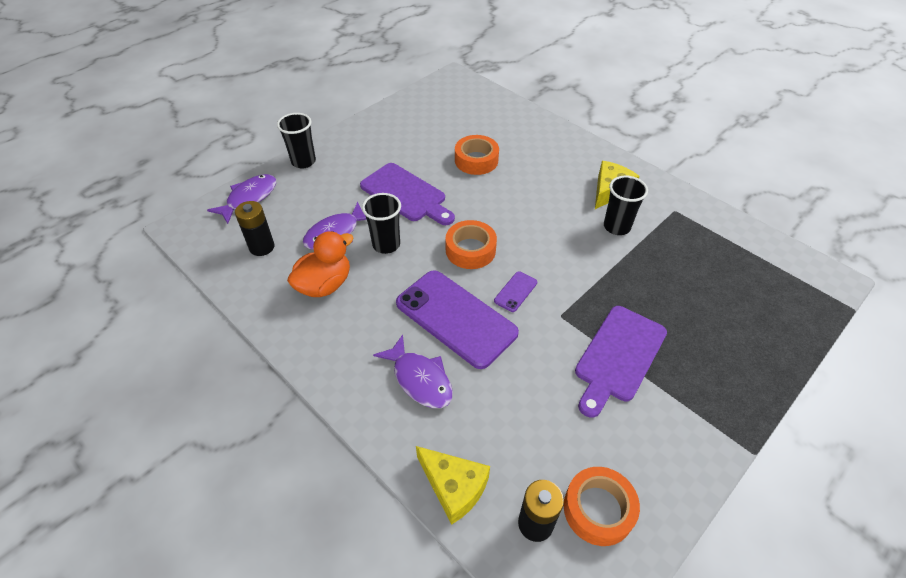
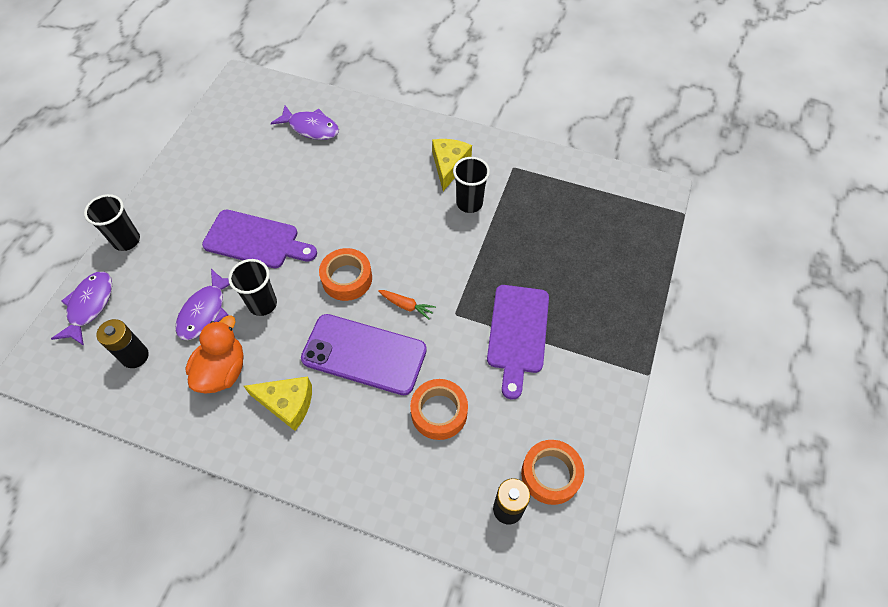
camera: 25 degrees left, 10 degrees up
purple fish [373,334,453,408] -> purple fish moved to [271,105,339,140]
yellow cheese [416,446,490,525] -> yellow cheese moved to [244,376,312,431]
orange tape [455,135,499,175] -> orange tape moved to [410,379,468,440]
purple phone [494,271,537,312] -> orange carrot [378,290,436,320]

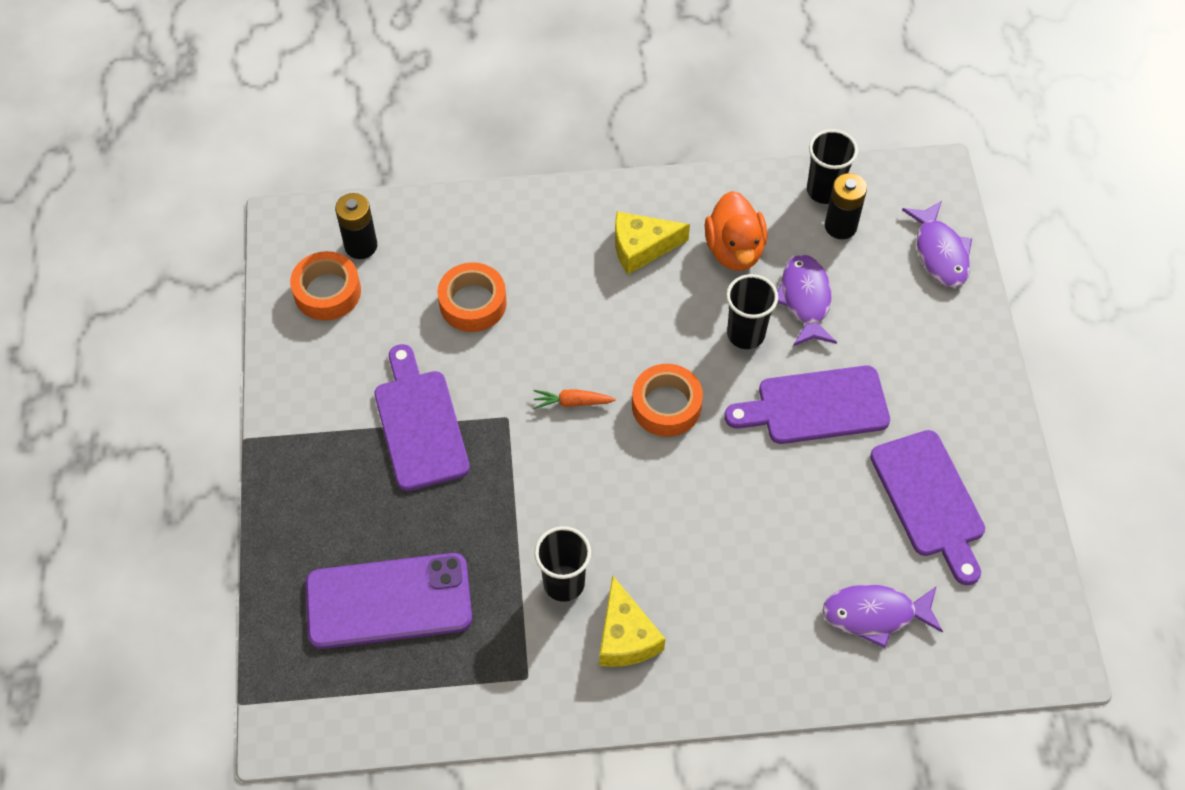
camera: 155 degrees right, 0 degrees up
black cup [84,194,140,251] -> black cup moved to [807,129,858,204]
purple phone [301,314,427,395] -> purple phone moved to [305,553,472,649]
none -> purple cutting board [870,430,985,586]

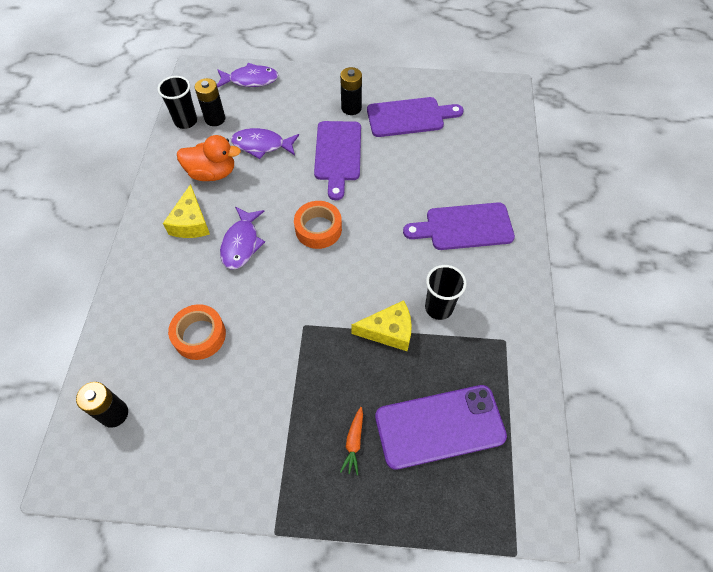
camera: 80 degrees left, 0 degrees up
orange tape [290,251,361,321] -> none
purple phone [305,553,472,649] -> purple phone turned 75 degrees clockwise [375,385,507,470]
purple cutting board [374,344,470,491] -> purple cutting board moved to [403,202,515,250]
orange carrot [534,389,616,409] -> orange carrot moved to [340,407,363,475]
yellow cheese [599,575,665,667] -> yellow cheese moved to [351,300,412,351]
black cup [726,274,778,349] -> none
purple fish [822,584,943,648] -> purple fish moved to [220,207,265,270]
none -> black battery [340,67,362,115]

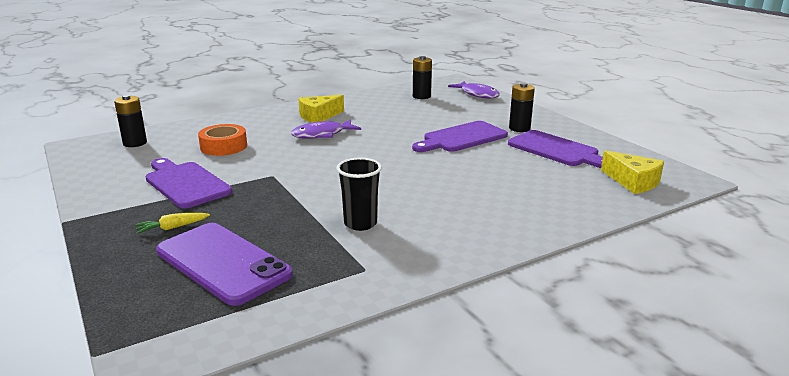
camera: 55 degrees right, 35 degrees down
black cup [158,76,197,129] -> none
orange duck [177,135,241,181] -> none
purple fish [231,128,299,159] -> none
orange tape [294,201,342,249] -> none
orange carrot [340,407,363,475] -> yellow carrot [135,213,210,234]
yellow cheese [351,300,412,351] -> yellow cheese moved to [601,150,664,194]
purple cutting board [403,202,515,250] -> purple cutting board moved to [145,158,232,209]

